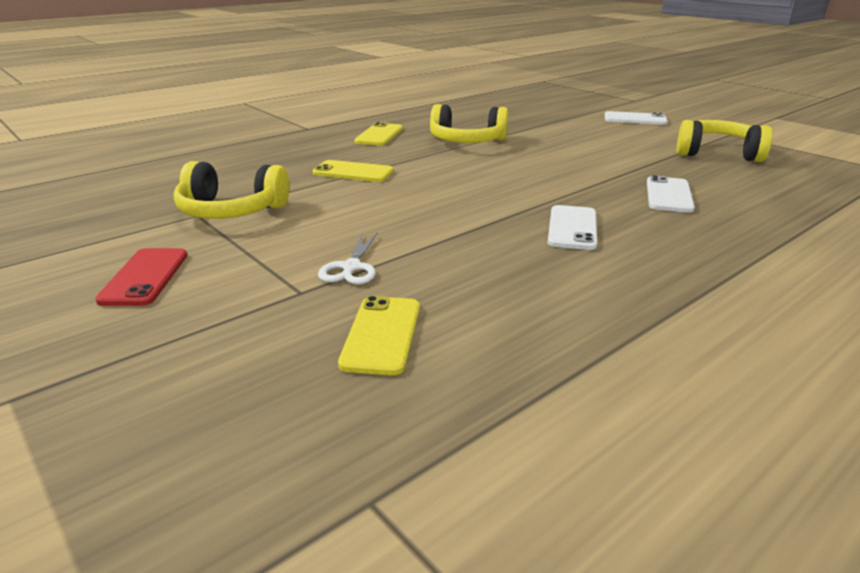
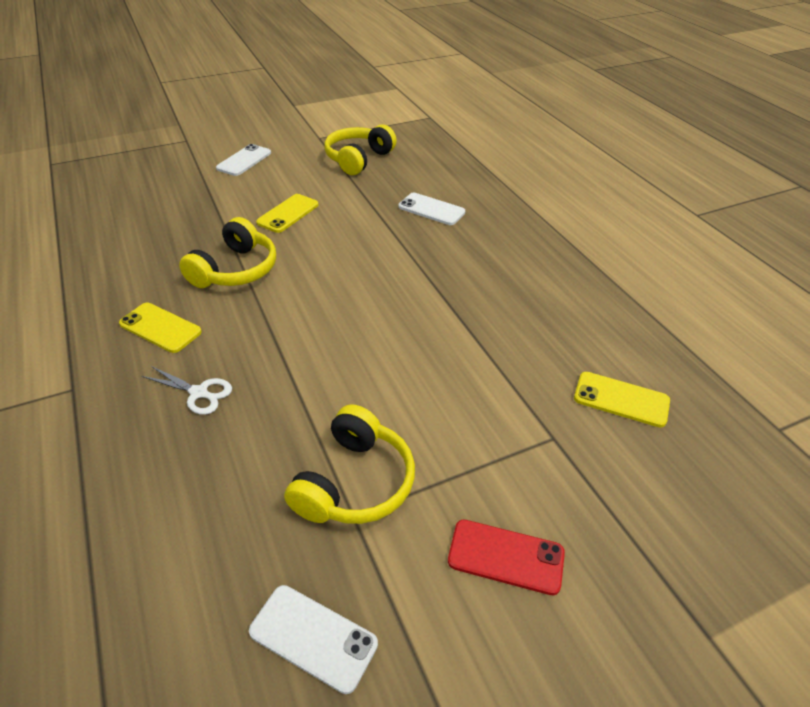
camera: 75 degrees left, 15 degrees up
yellow phone [312,160,394,182] -> yellow phone moved to [256,194,319,233]
white scissors [318,233,377,285] -> white scissors moved to [142,366,232,415]
white phone [548,205,597,250] -> white phone moved to [249,585,378,694]

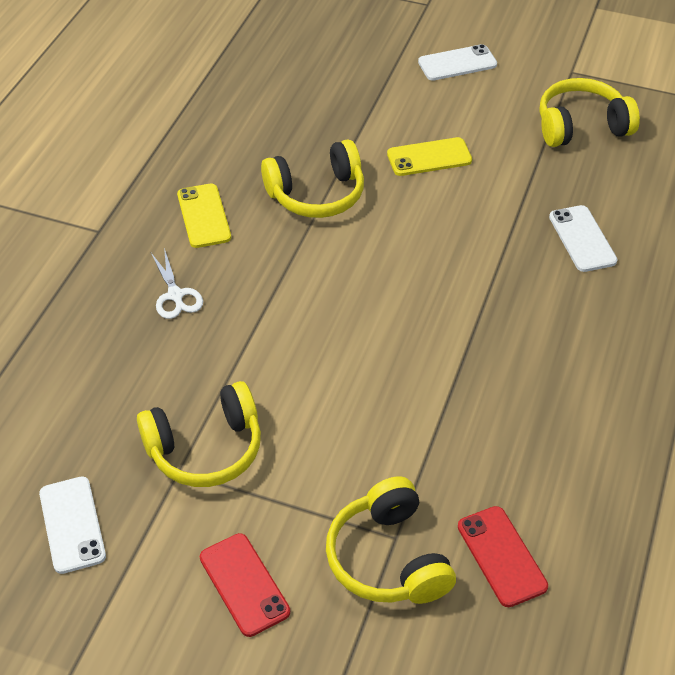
camera: 45 degrees right, 5 degrees up
yellow phone [574,372,670,428] -> red phone [458,506,548,607]
none -> yellow headphones [326,476,456,604]

